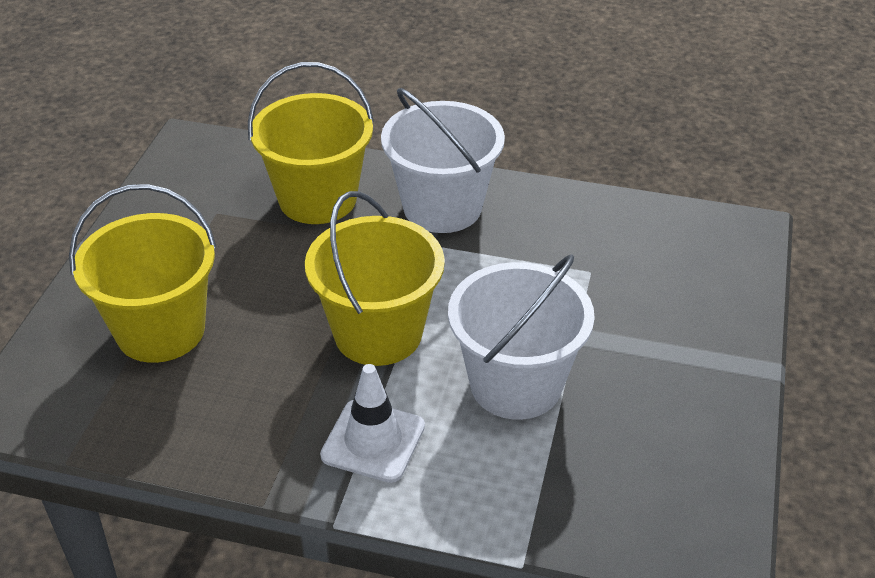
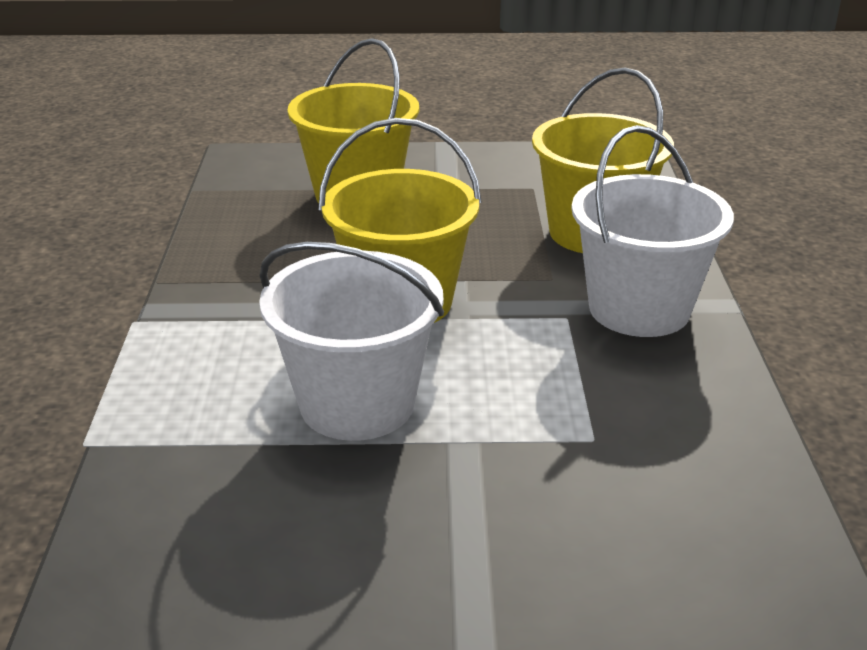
camera: 75 degrees right, 10 degrees down
white traffic cone [320,364,425,483] -> none

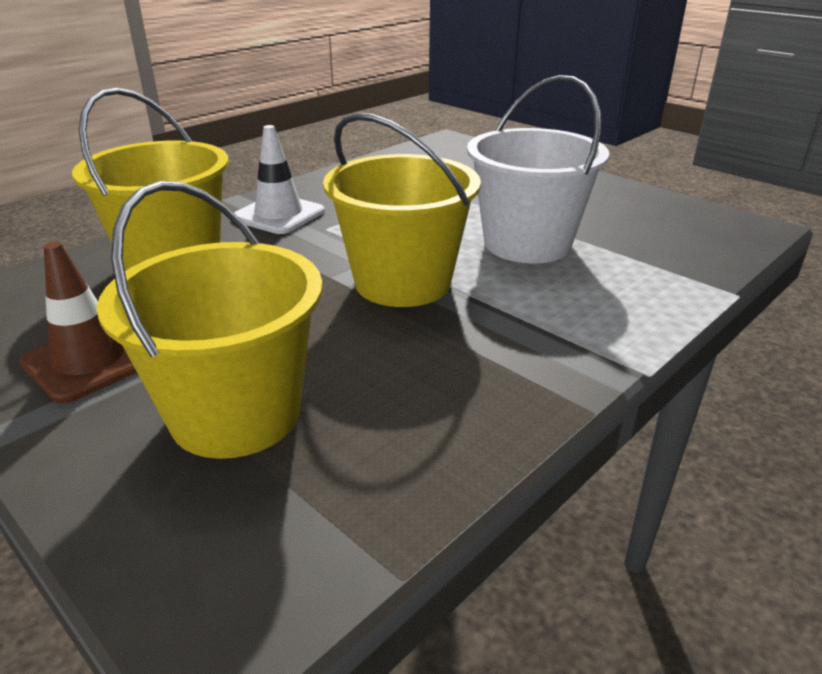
camera: 135 degrees left, 0 degrees up
white bucket [571,125,734,337] -> white traffic cone [234,125,325,234]
none -> brown traffic cone [19,242,137,404]

